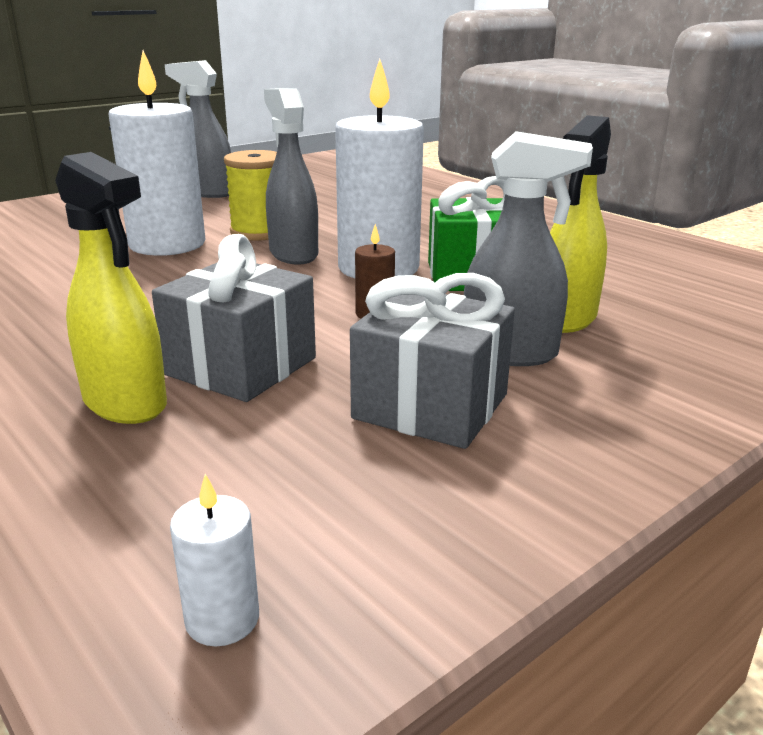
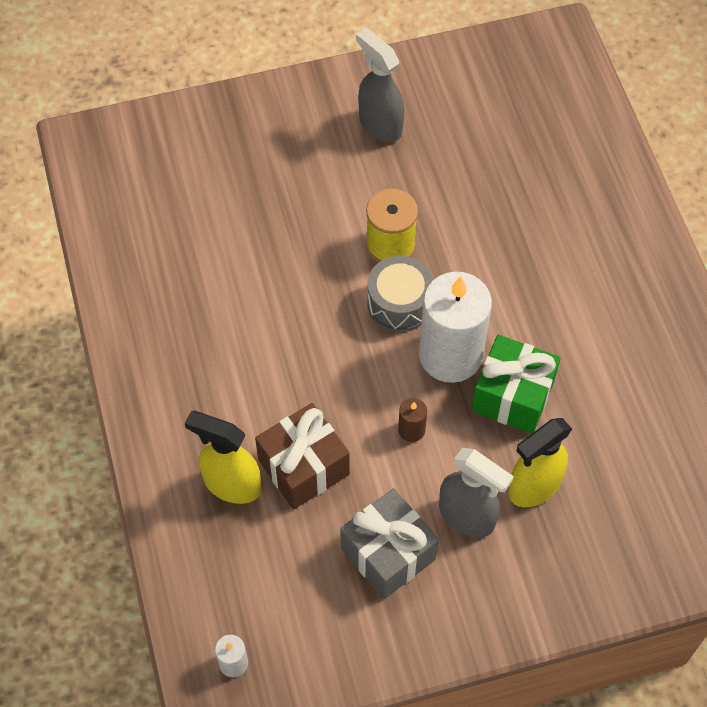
camera: 25 degrees right, 35 degrees up
yellow spray bottle [55,152,167,424] -> yellow spray bottle turned 135 degrees clockwise [185,411,261,504]
white candle [109,50,205,256] -> none
grey gift [152,234,316,402] -> brown gift [255,403,350,509]
grey spray bottle [264,88,318,265] -> grey drum [367,256,433,332]

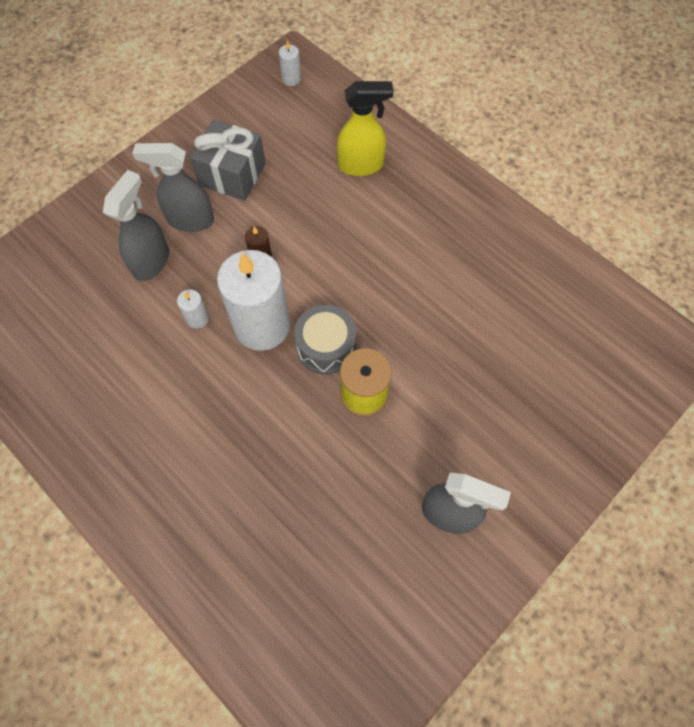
camera: 150 degrees right, 5 degrees up
brown gift [255,403,350,509] -> none
green gift [471,335,560,434] -> white candle [177,290,209,329]
yellow spray bottle [508,418,572,507] -> grey spray bottle [103,170,169,281]

